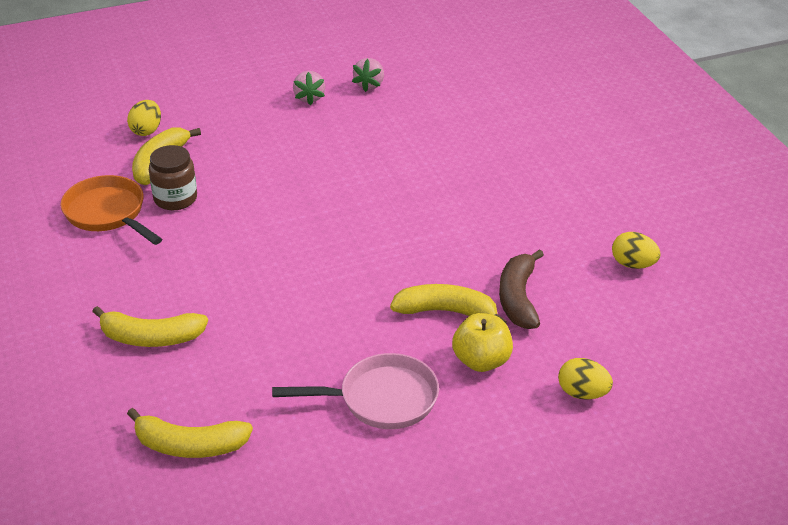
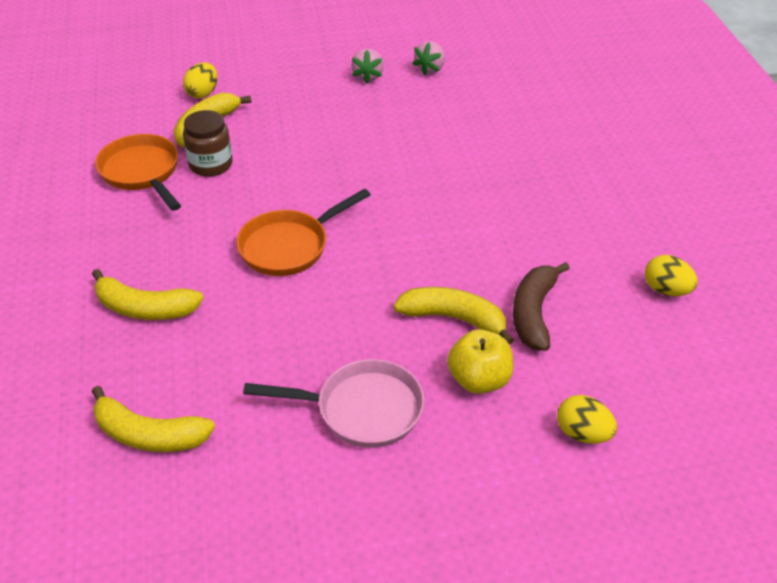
camera: 10 degrees right, 5 degrees up
none -> orange pan [236,188,371,276]

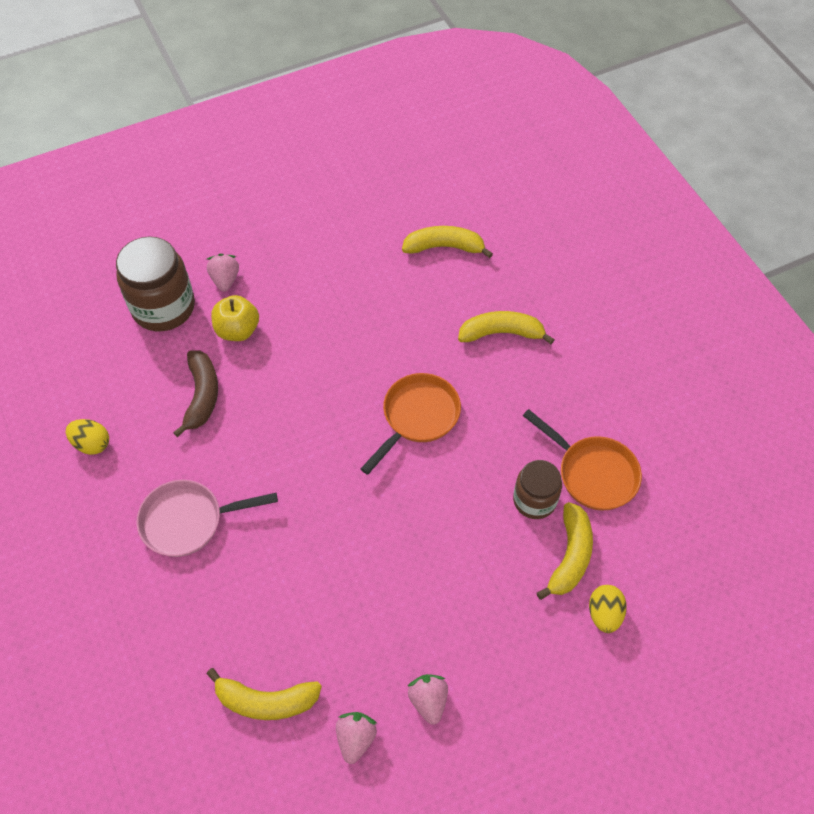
camera: 165 degrees right, 15 degrees up
pink pan [243,359,425,448] -> pink pan moved to [136,480,278,557]
yellow banana [394,287,514,344] -> yellow banana moved to [206,668,322,720]
yellow egg [557,395,617,444] -> brown jar [116,236,195,331]
none -> pink strawberry [207,254,239,292]

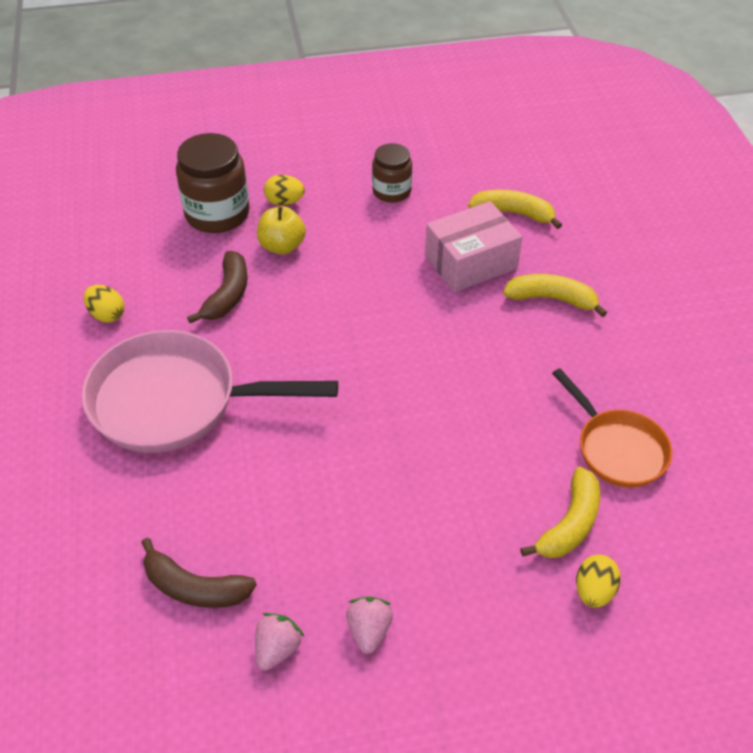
camera: 15 degrees right, 10 degrees down
pink pan [136,480,278,557] -> pink pan [82,330,338,453], size x1.70
yellow banana [206,668,322,720] -> brown banana [141,538,257,608]
pink strawberry [207,254,239,292] -> yellow egg [264,175,305,206]
orange pan [361,373,461,475] -> none
brown jar [513,460,562,519] -> brown jar moved to [372,143,412,203]
none -> pink box [425,201,522,292]

